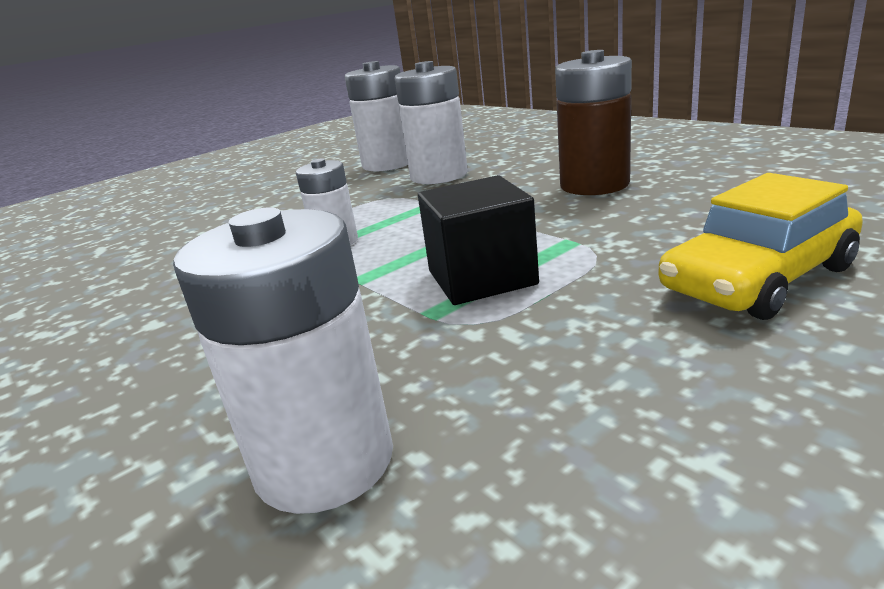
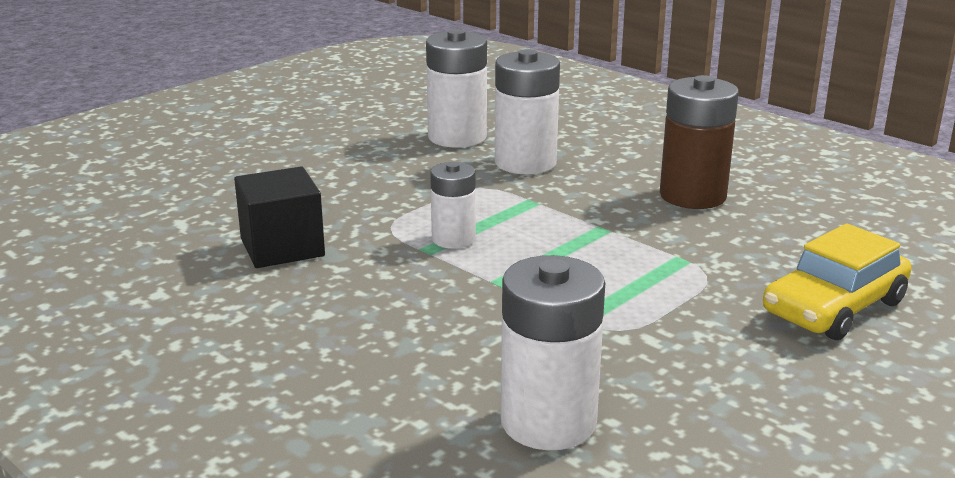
camera: 10 degrees left, 0 degrees up
black cube [418,175,539,305] -> black cube moved to [234,166,325,268]

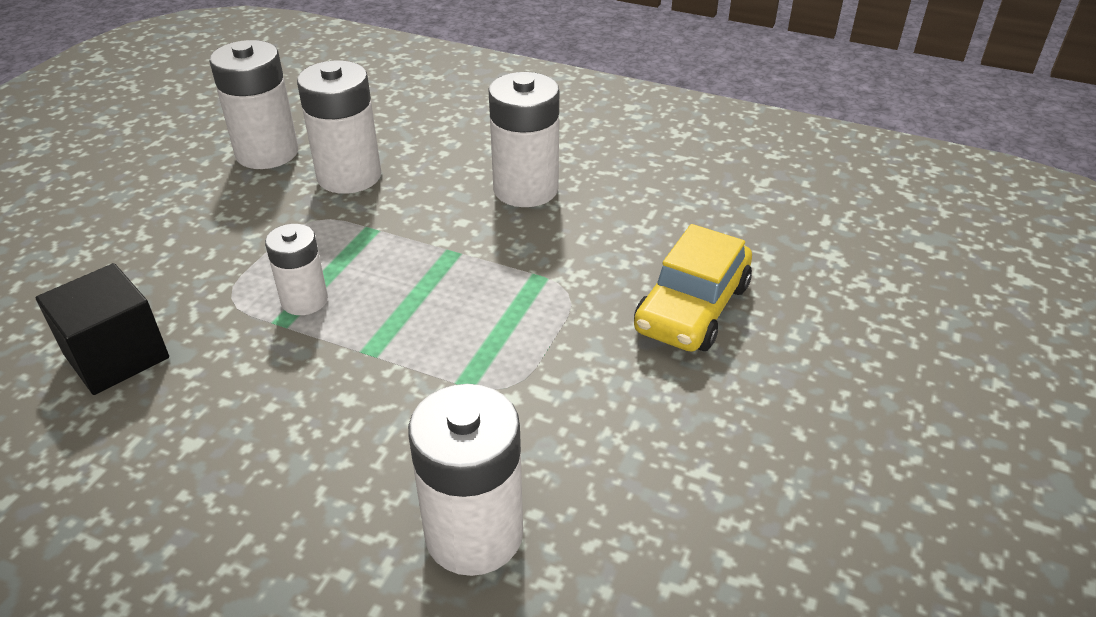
camera: 20 degrees left, 15 degrees up
brown battery [660,75,739,209] -> white battery [488,72,559,207]

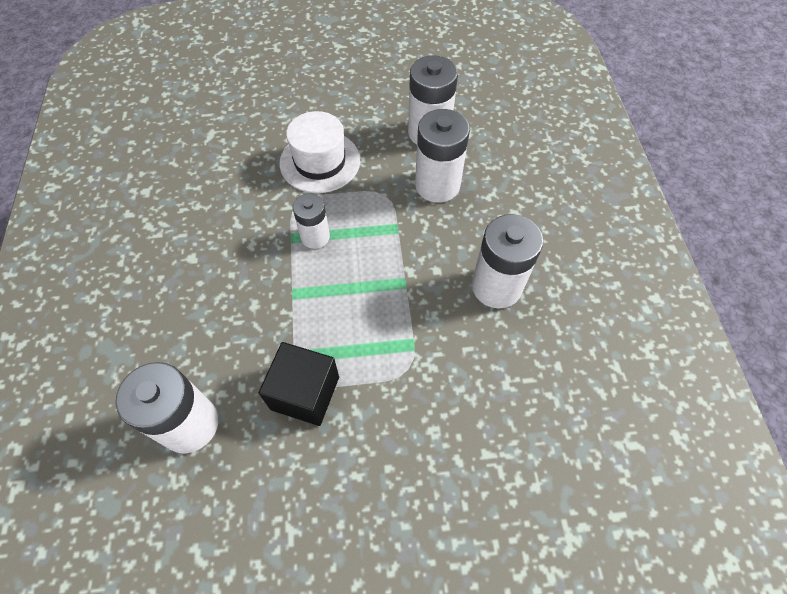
camera: 60 degrees right, 20 degrees up
black cube [36,263,169,395] -> black cube moved to [259,342,339,426]
yellow car [634,224,752,352] -> none
none -> white hat [280,111,360,193]

